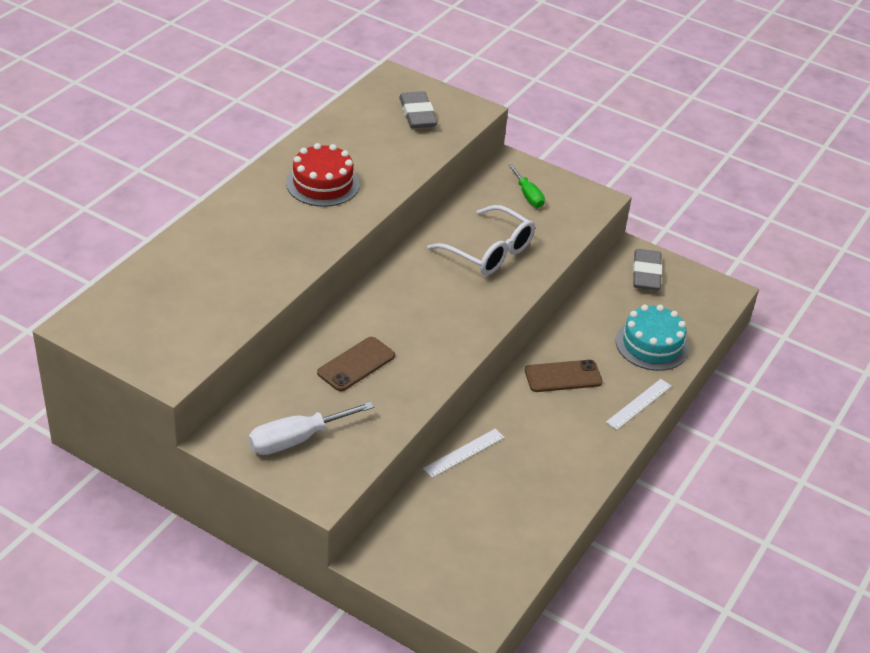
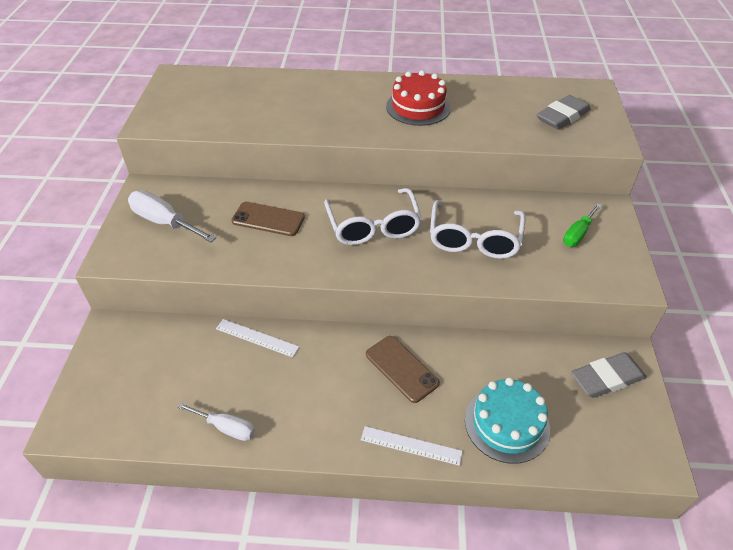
camera: 65 degrees right, 5 degrees up
none -> white screwdriver [177,402,255,441]
none -> white glasses [324,188,422,245]

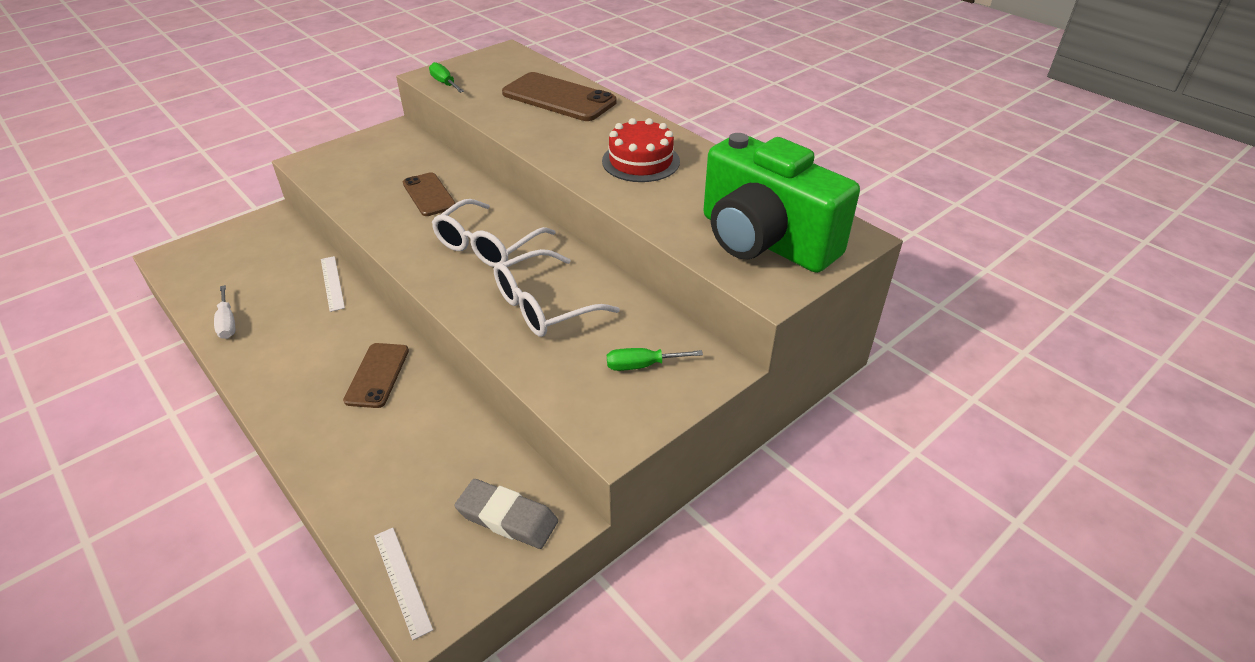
camera: 45 degrees right, 5 degrees down
white screwdriver [128,190,216,242] -> none
white ruler [361,426,463,466] -> white ruler moved to [374,528,433,640]
turquoise cake [465,377,550,464] -> none
grey eraser [537,95,591,130] -> green camera [703,133,860,273]
none -> green screwdriver [429,62,464,93]
none -> brown phone [502,72,617,121]

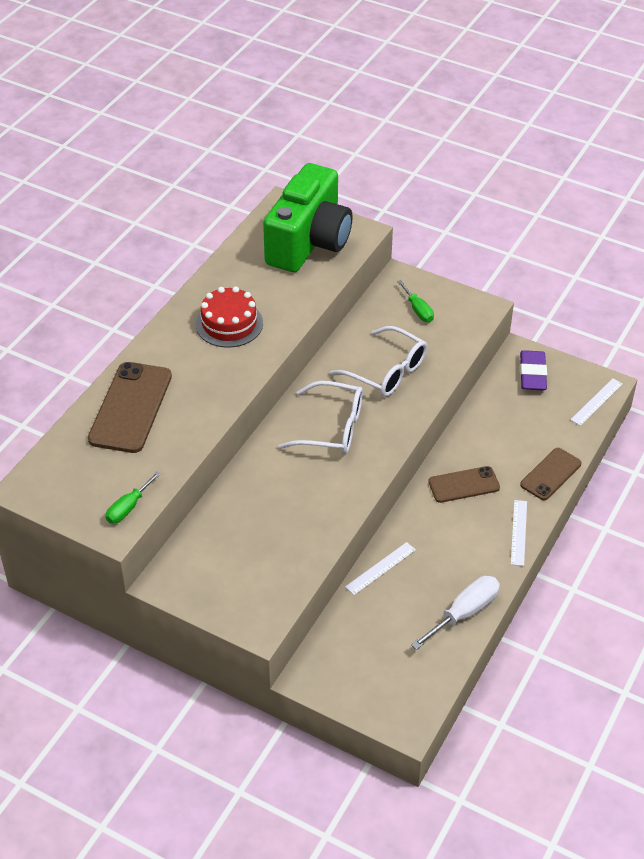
camera: 110 degrees left, 5 degrees up
white screwdriver [214,285,235,339] -> white screwdriver [411,576,500,650], size x1.55
brown phone [403,172,456,216] -> brown phone moved to [520,448,581,500]
grey eraser [455,479,558,549] -> purple eraser [520,350,547,391]
none -> white ruler [511,500,527,566]

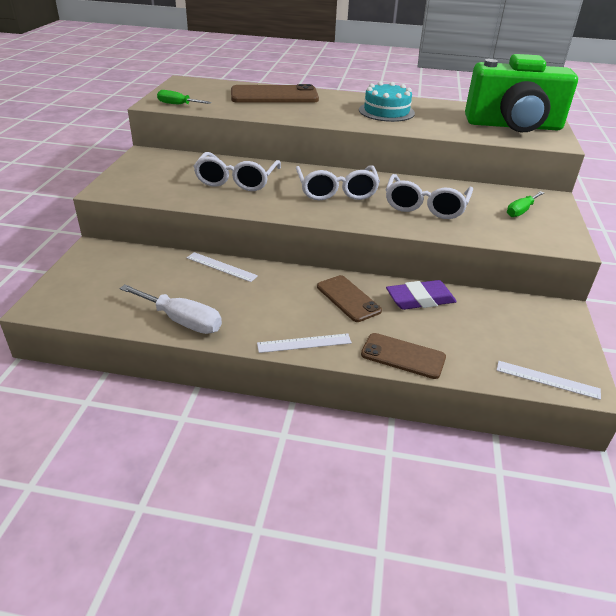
camera: 70 degrees right, 10 degrees down
red cake [196,286,263,348] -> turquoise cake [359,81,415,122]
purple eraser [520,350,547,391] -> purple eraser moved to [386,280,457,310]
none -> white glasses [193,152,281,191]

